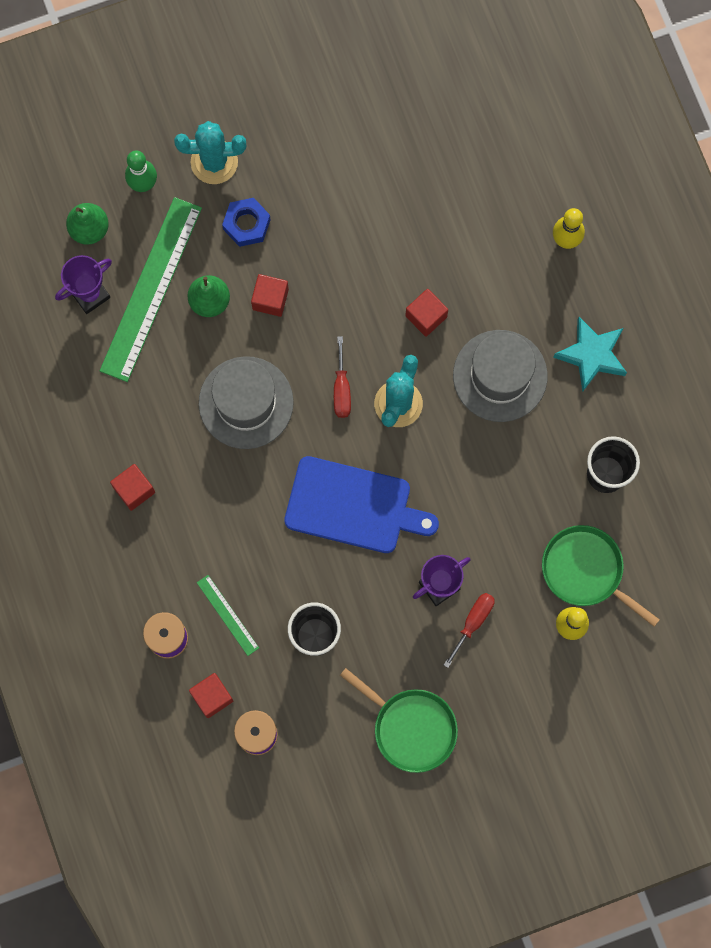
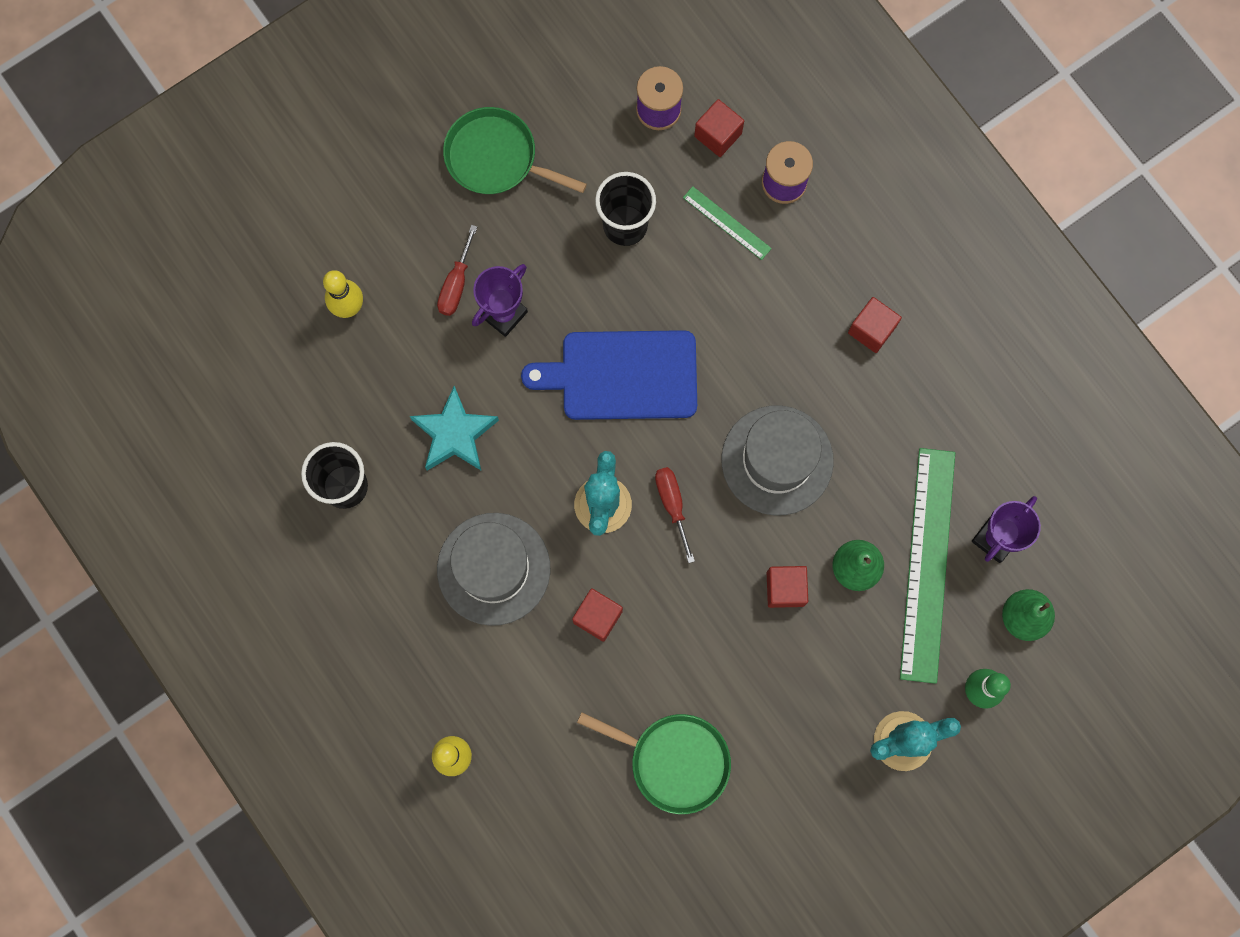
camera: 165 degrees right, 0 degrees up
blue nut [222,198,271,247] -> none
green pan [542,525,660,627] -> green pan moved to [577,712,731,814]
turquoise star [553,317,627,391] -> turquoise star moved to [409,386,499,471]

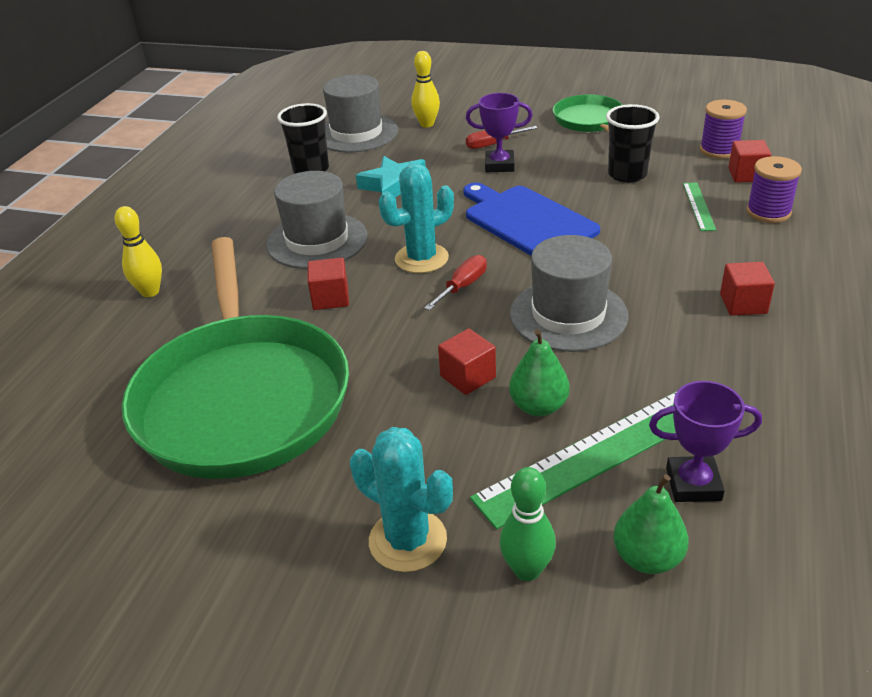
camera: 55 degrees right, 40 degrees down
green pan [577,712,731,814] -> green pan [122,237,349,479], size x2.02
none -> grey hat [323,75,398,153]

